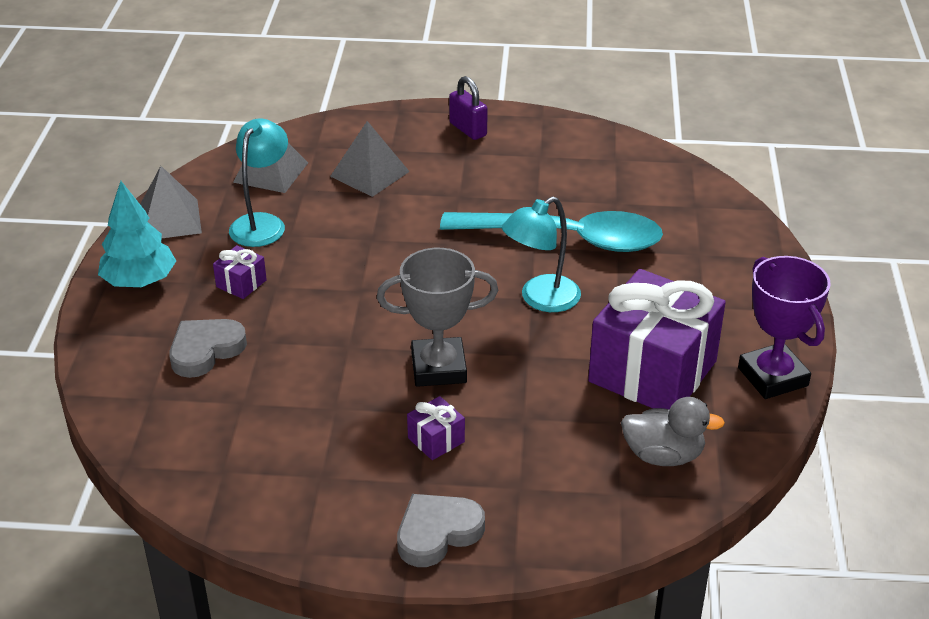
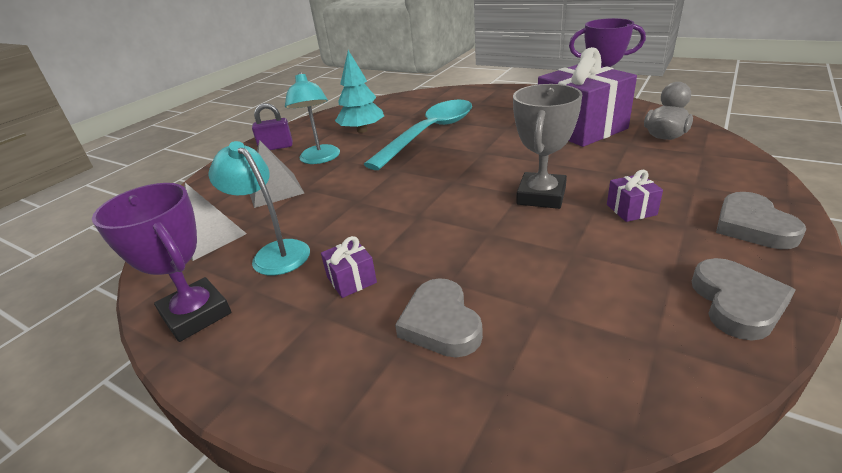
camera: 60 degrees left, 5 degrees down
turquoise tree [98,181,176,287] -> turquoise tree moved to [335,50,384,133]
grey pyramid [140,166,202,239] -> purple trophy [92,183,231,342]
turquoise lamp [502,196,581,312] -> turquoise lamp moved to [285,72,340,164]
none -> grey heart [692,258,795,340]

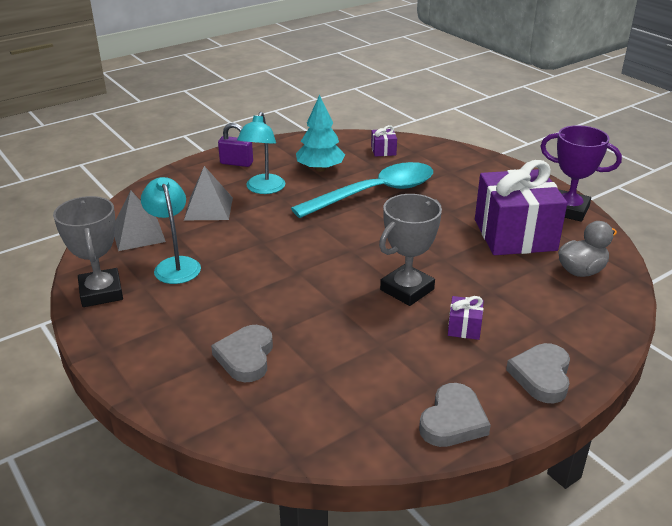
camera: 20 degrees right, 0 degrees up
purple trophy [92,183,231,342] -> grey trophy [53,196,123,307]
purple gift [321,236,377,298] -> purple gift moved to [371,125,397,157]

